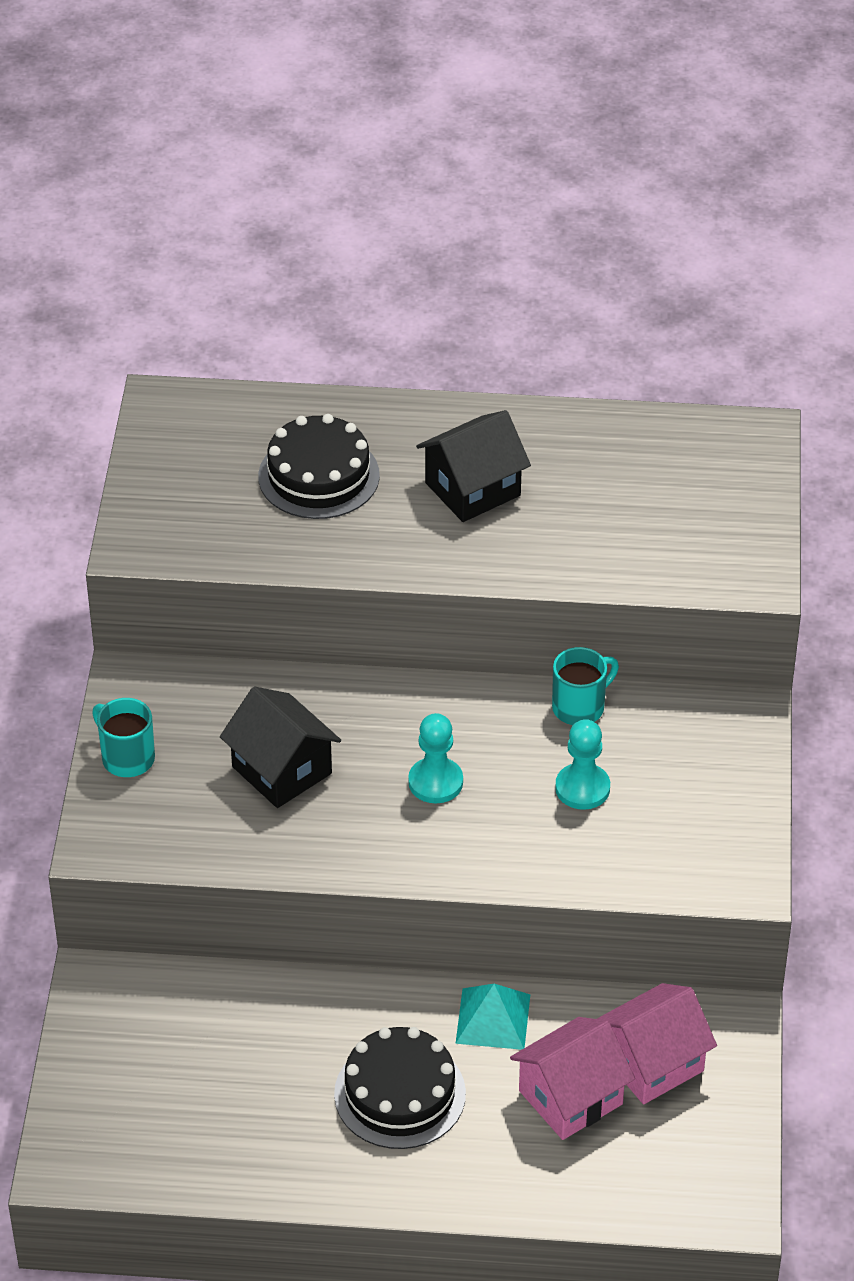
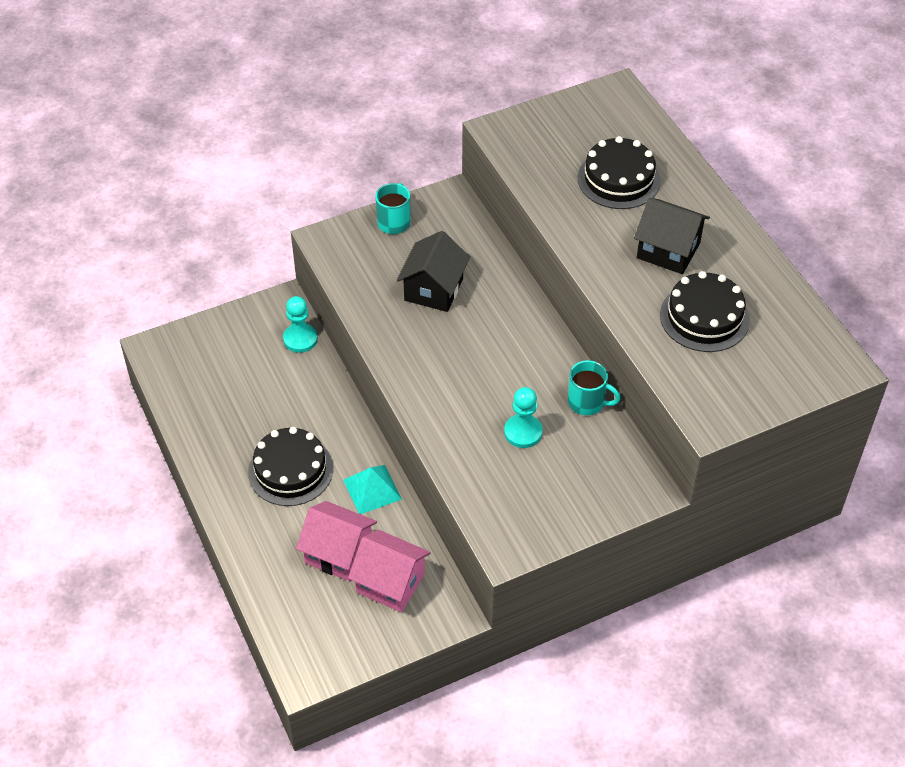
camera: 60 degrees right, 5 degrees up
turquoise pawn [408,713,463,803] -> turquoise pawn moved to [283,296,318,353]
none -> black cake [660,271,750,352]

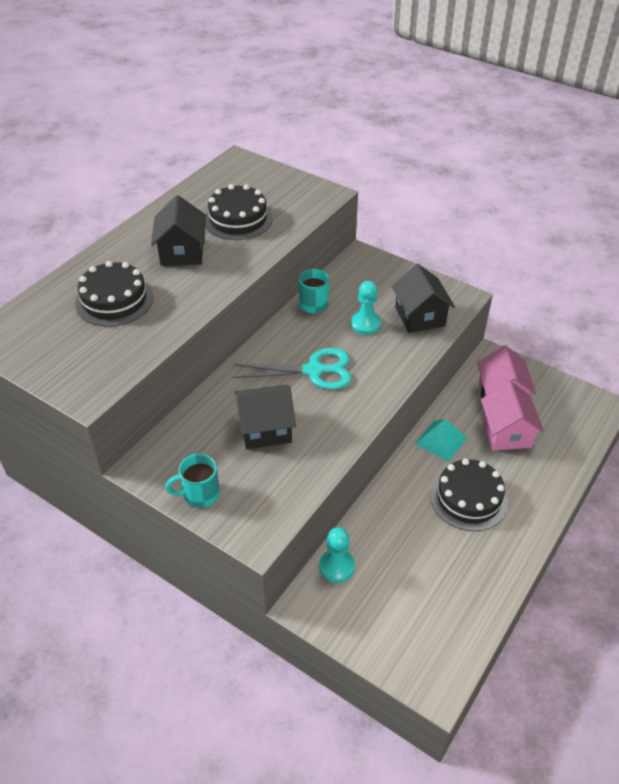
camera: 120 degrees left, 5 degrees down
none -> turquoise scissors [233,348,352,390]
none -> black house [392,264,455,333]

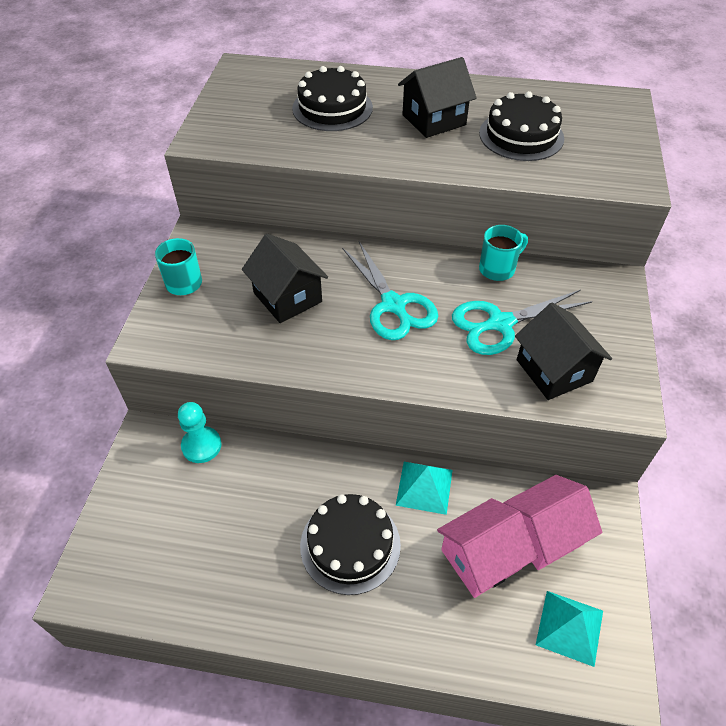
camera: 65 degrees right, 5 degrees up
turquoise pawn [351,281,381,335] -> turquoise scissors [452,290,592,355]
black house [392,264,455,333] -> black house turned 75 degrees counterclockwise [515,303,612,400]
none -> turquoise pyramid [536,591,603,667]

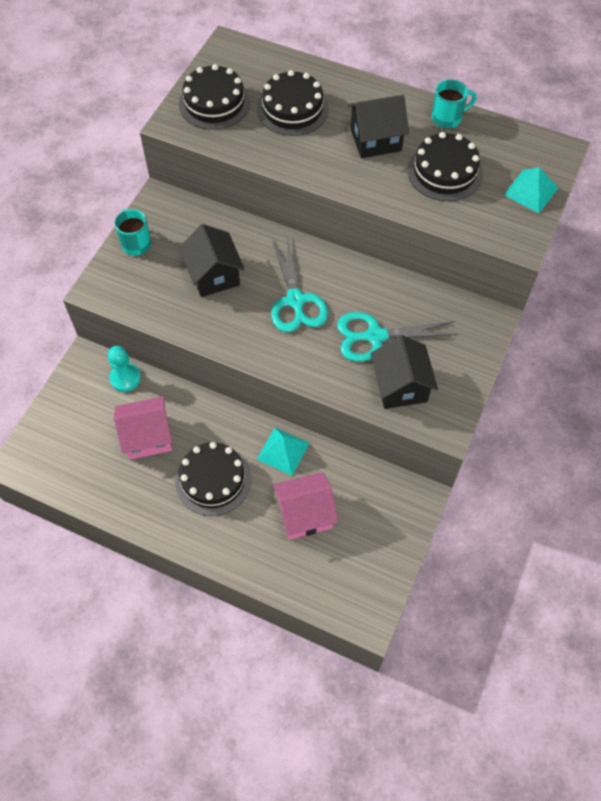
camera: 15 degrees right, 10 degrees up
turquoise mug [479,225,528,281] -> turquoise mug moved to [432,79,477,128]
pink house [503,475,602,570] -> pink house moved to [114,396,172,460]
turquoise pyramid [536,591,603,667] -> turquoise pyramid moved to [504,167,558,213]
none -> black cake [179,64,250,130]

